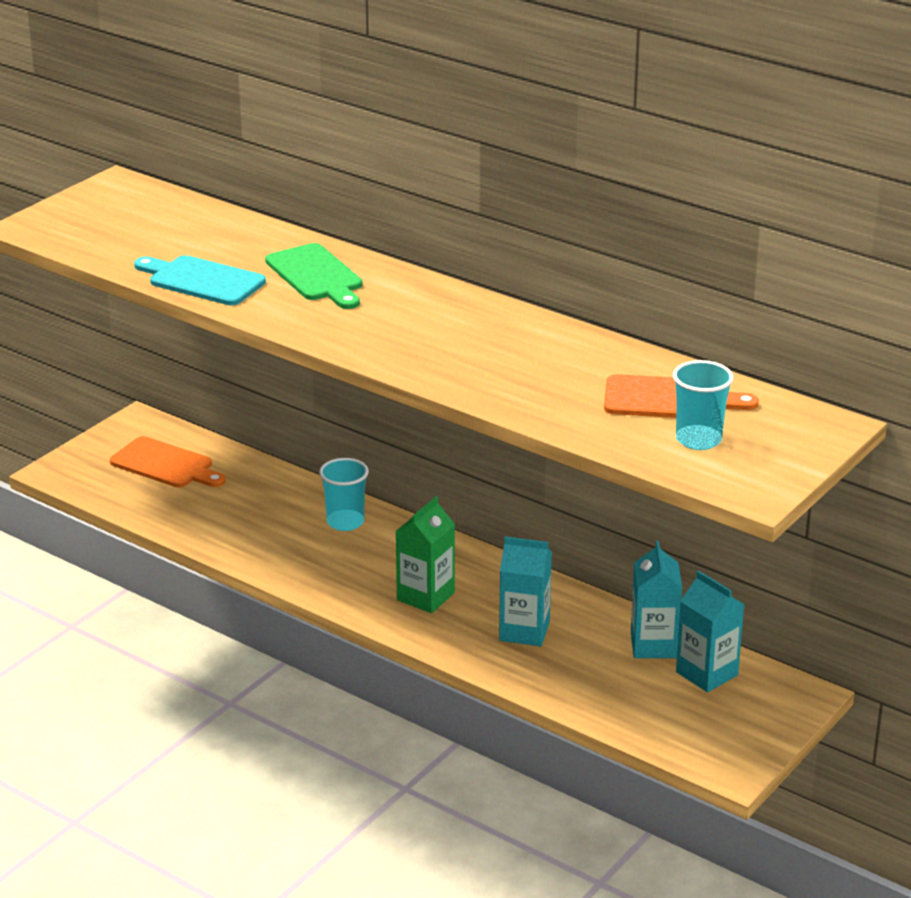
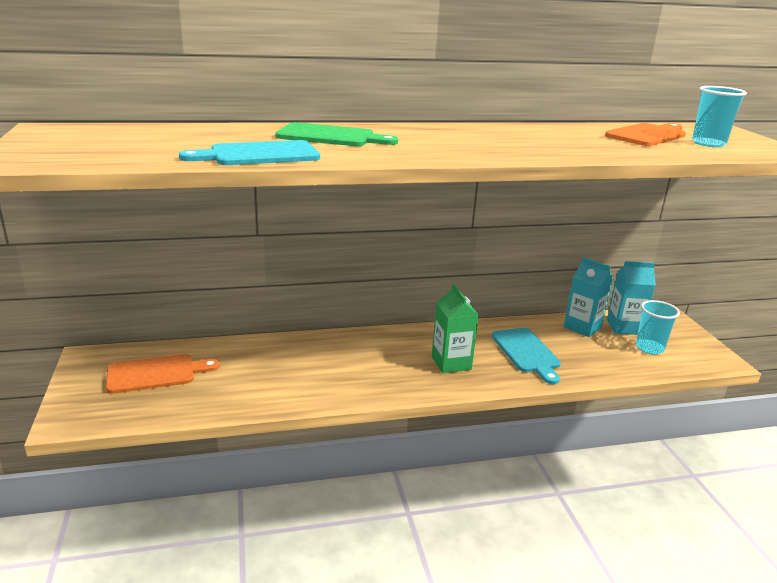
camera: 50 degrees left, 5 degrees down
turquoise cup [319,458,369,531] -> turquoise cup moved to [636,300,680,354]
turquoise carton [499,536,552,646] -> turquoise cutting board [491,328,561,384]

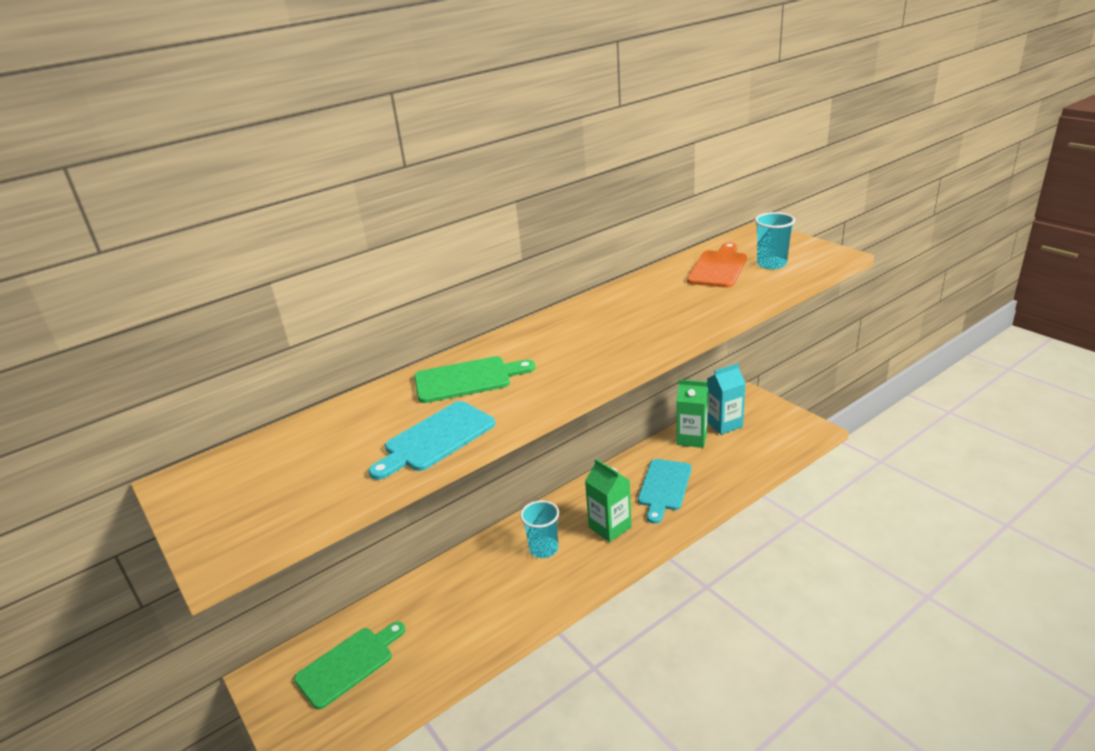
camera: 20 degrees left, 5 degrees up
orange cutting board [106,354,220,394] -> green cutting board [294,621,405,709]
turquoise cutting board [491,328,561,384] -> turquoise cutting board turned 60 degrees clockwise [638,459,691,524]
turquoise carton [564,257,613,337] -> green carton [677,379,708,448]
turquoise cup [636,300,680,354] -> turquoise cup moved to [520,500,559,558]

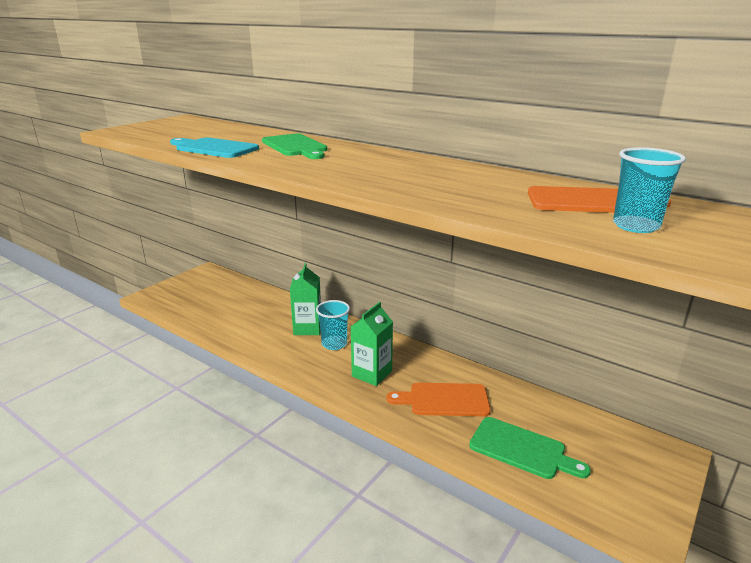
camera: 70 degrees right, 5 degrees down
green cutting board [294,621,405,709] -> green cutting board moved to [469,417,591,479]
turquoise cutting board [638,459,691,524] -> orange cutting board [387,383,491,416]
green carton [677,379,708,448] -> green carton moved to [290,263,321,335]
turquoise carton [707,363,746,435] -> none

